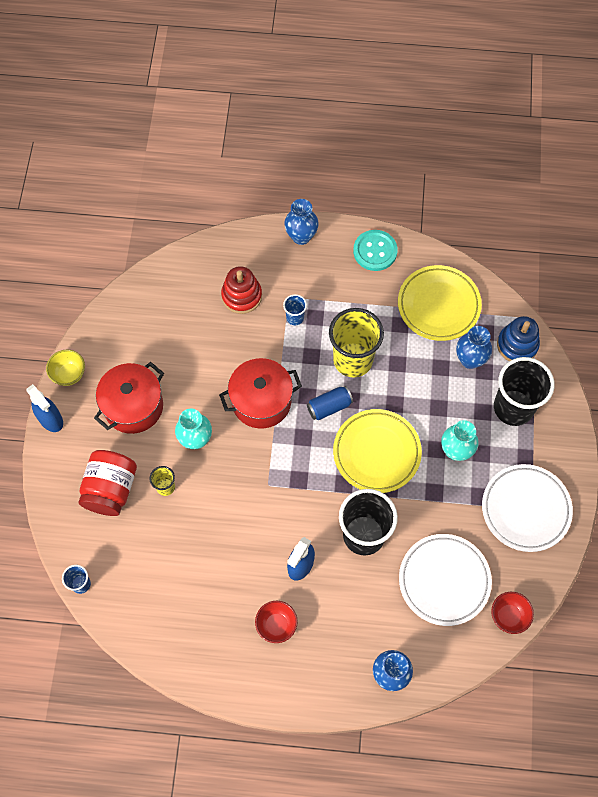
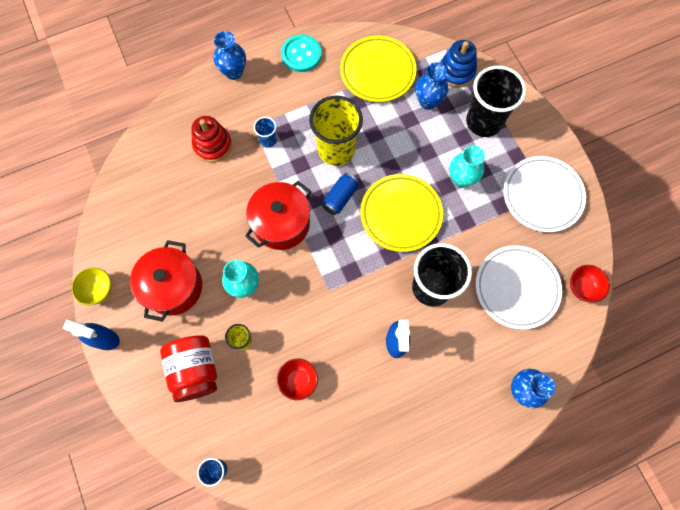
camera: 30 degrees left, 5 degrees up
red bowl [255,601,298,643] -> red bowl moved to [277,359,318,400]

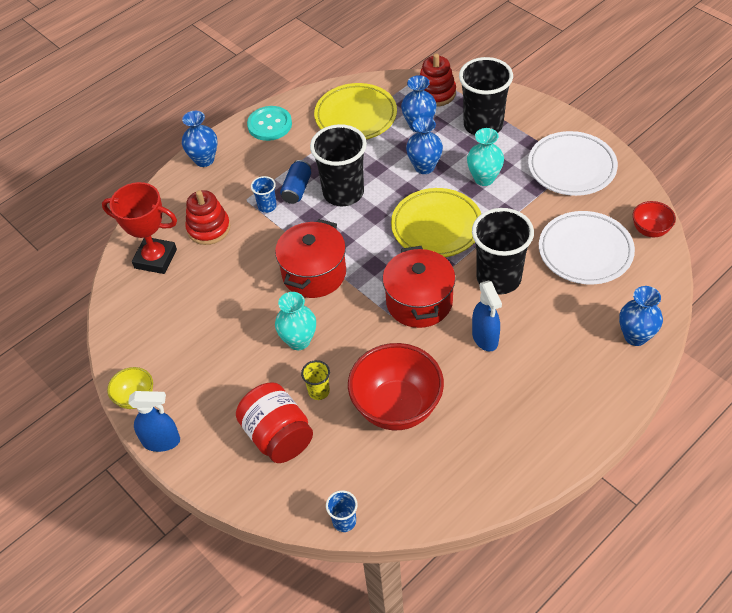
camera: 15 degrees left, 20 degrees down
red pot [130,240,202,322] -> red pot moved to [382,246,456,328]
red bowl [277,359,318,400] -> red bowl [348,343,444,430], size x2.00
yellow cup [309,96,363,166] -> black cup [310,124,367,206]
blue can [322,173,359,215] -> blue can moved to [280,160,311,204]
blue stacking toy [440,40,477,88] -> red stacking toy [420,53,456,107]
none -> red trophy [102,182,177,274]
none -> blue vase [406,117,443,174]

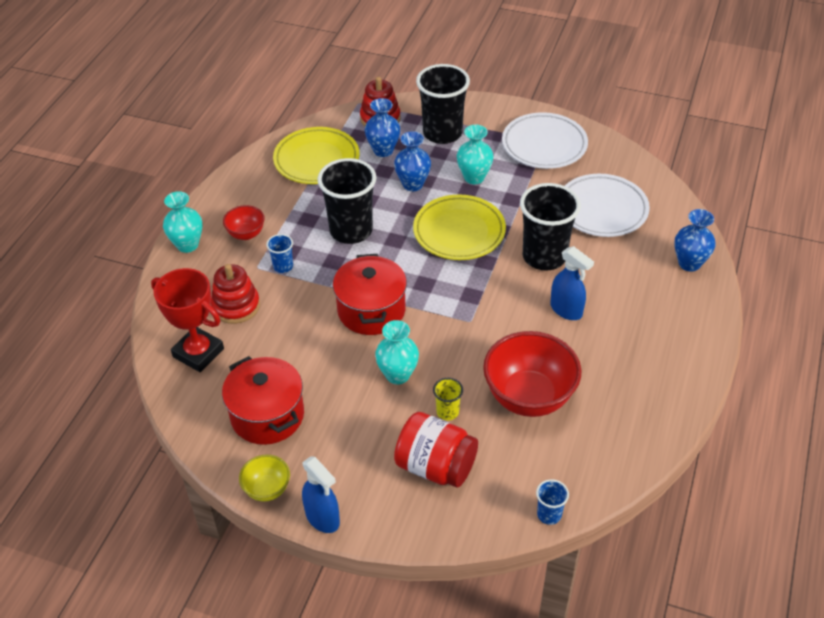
camera: 30 degrees left, 5 degrees down
red trophy [102,182,177,274] -> red trophy turned 45 degrees clockwise [151,268,224,372]
blue spray bottle [128,391,180,452] -> blue spray bottle turned 75 degrees clockwise [302,456,340,533]
blue vase [182,111,217,167] -> turquoise vase [163,191,202,253]
turquoise button [247,106,292,141] -> none
blue can [280,160,311,204] -> none
red pot [382,246,456,328] -> red pot moved to [222,356,304,445]
red bowl [633,201,676,237] -> red bowl moved to [223,205,265,240]

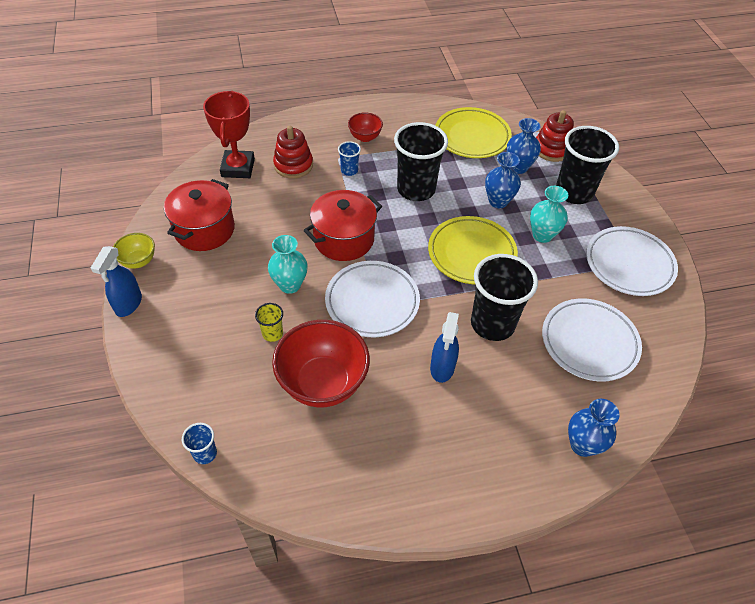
camera: 55 degrees right, 5 degrees up
turquoise vase [163,191,202,253] -> none
red jar [394,412,478,488] -> none
none -> white plate [325,261,420,337]

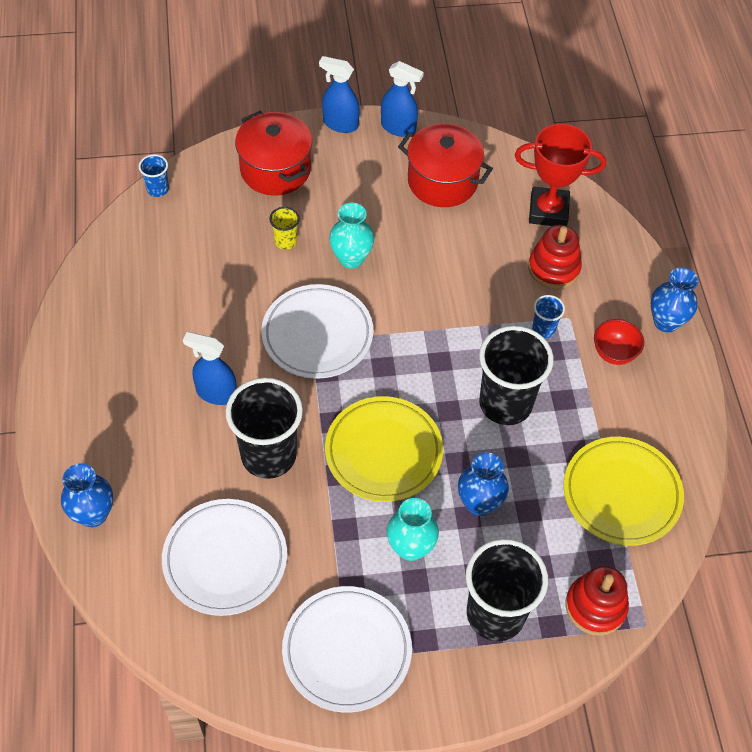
camera: 95 degrees right, 5 degrees up
yellow bowl [113,233,155,269] -> blue spray bottle [381,61,424,137]
red bowl [272,320,370,407] -> none
red pot [303,190,382,261] -> red pot moved to [235,111,312,196]
blue vase [507,118,541,174] -> blue vase moved to [650,267,698,333]

